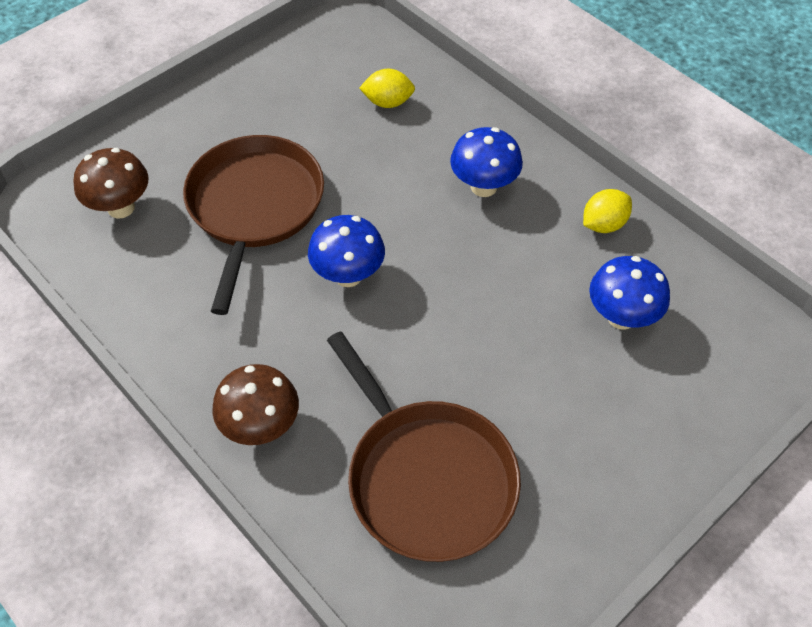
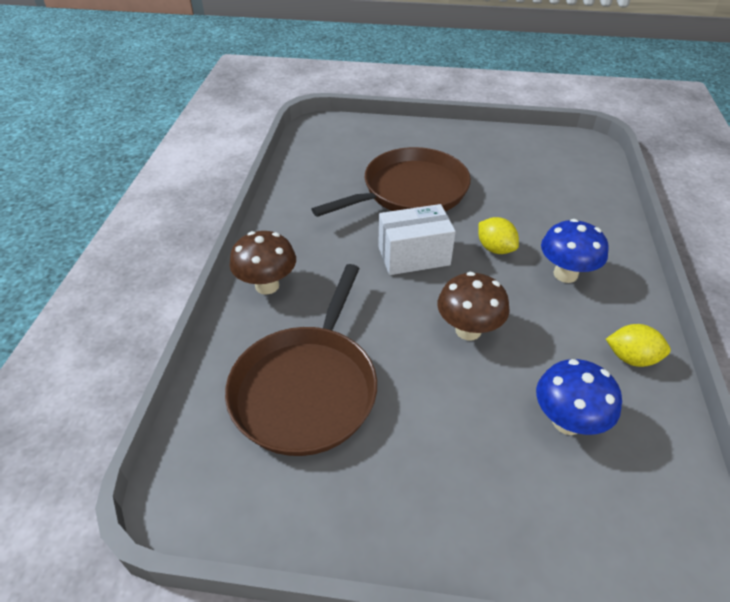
camera: 50 degrees right, 10 degrees down
brown mushroom [73,148,148,219] -> brown mushroom moved to [438,272,510,340]
blue mushroom [308,215,385,287] -> white box [378,204,456,275]
yellow lemon [359,69,415,108] -> yellow lemon moved to [478,217,519,254]

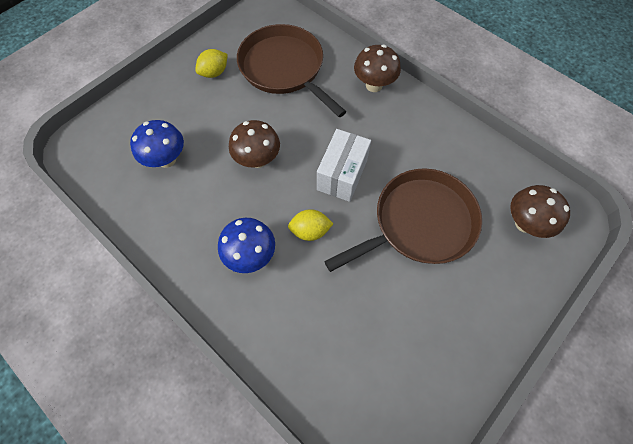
camera: 125 degrees right, 20 degrees up
brown pan [312,147,471,217] -> brown pan turned 120 degrees counterclockwise [324,168,482,272]
yellow lemon [606,324,671,367] -> yellow lemon moved to [195,49,228,78]
none -> brown mushroom [510,185,570,238]

